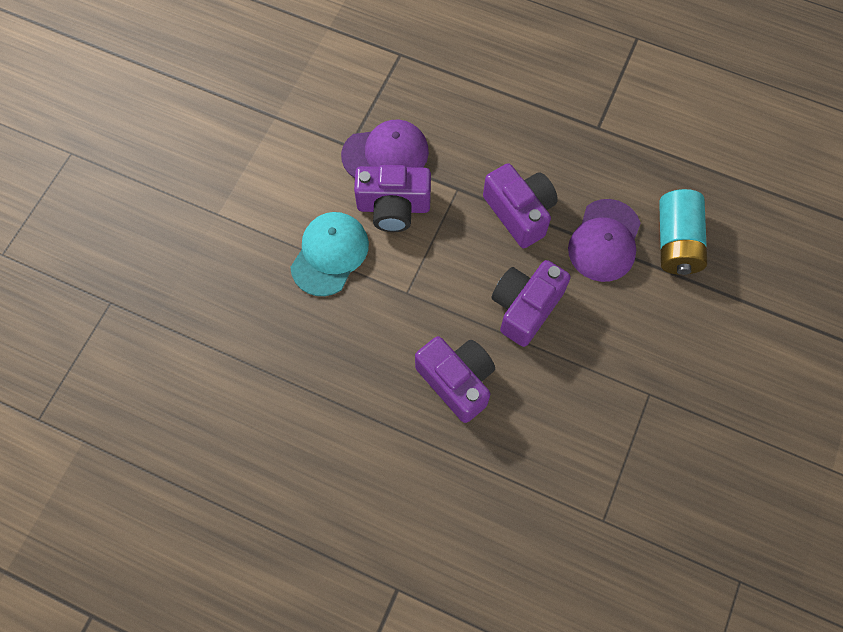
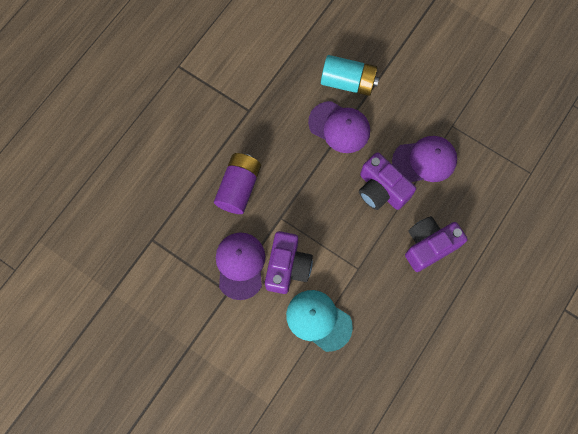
camera: 80 degrees left, 5 degrees up
purple camera [483,163,558,248] -> none
none -> purple battery [214,153,261,214]
none -> purple cap [392,136,457,182]

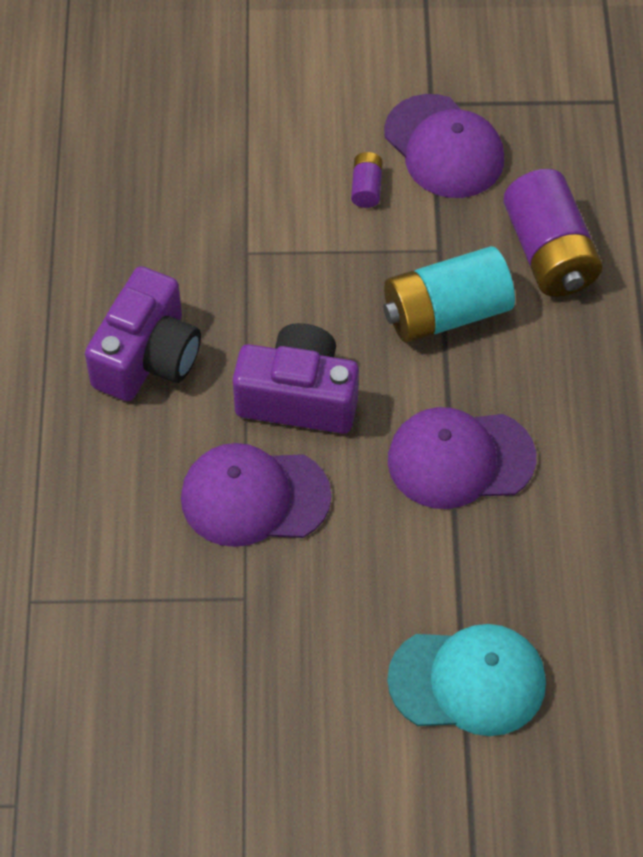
camera: 145 degrees right, 15 degrees down
purple camera [265,231,313,294] -> purple battery [351,152,383,208]
turquoise cap [286,290,353,352] -> turquoise cap moved to [387,624,546,736]
turquoise battery [321,55,379,96] -> turquoise battery moved to [383,246,515,343]
purple cap [392,136,457,182] -> purple cap turned 45 degrees clockwise [181,443,331,547]

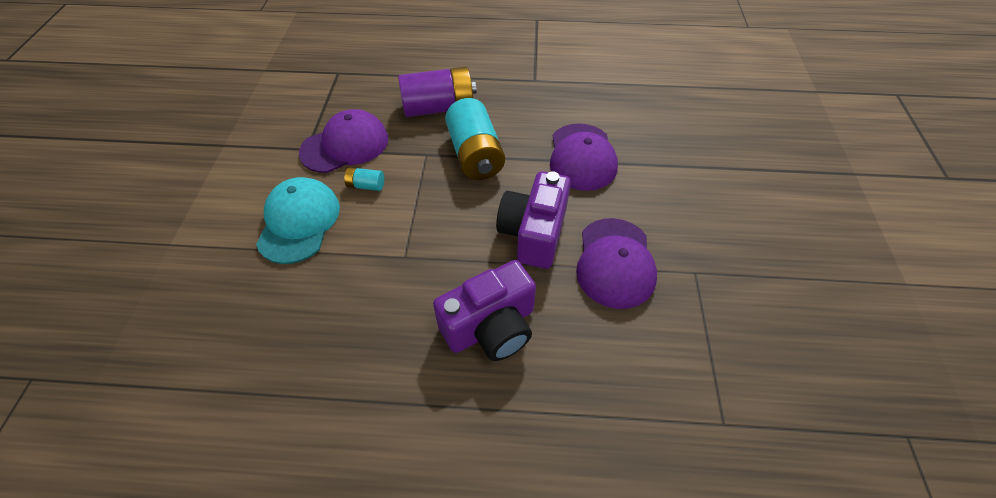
camera: 85 degrees left, 5 degrees down
purple camera [85,266,201,401] -> purple camera turned 120 degrees clockwise [433,260,536,361]
purple battery [351,152,383,208] -> turquoise battery [344,167,384,191]
turquoise cap [387,624,546,736] -> turquoise cap moved to [256,177,340,264]

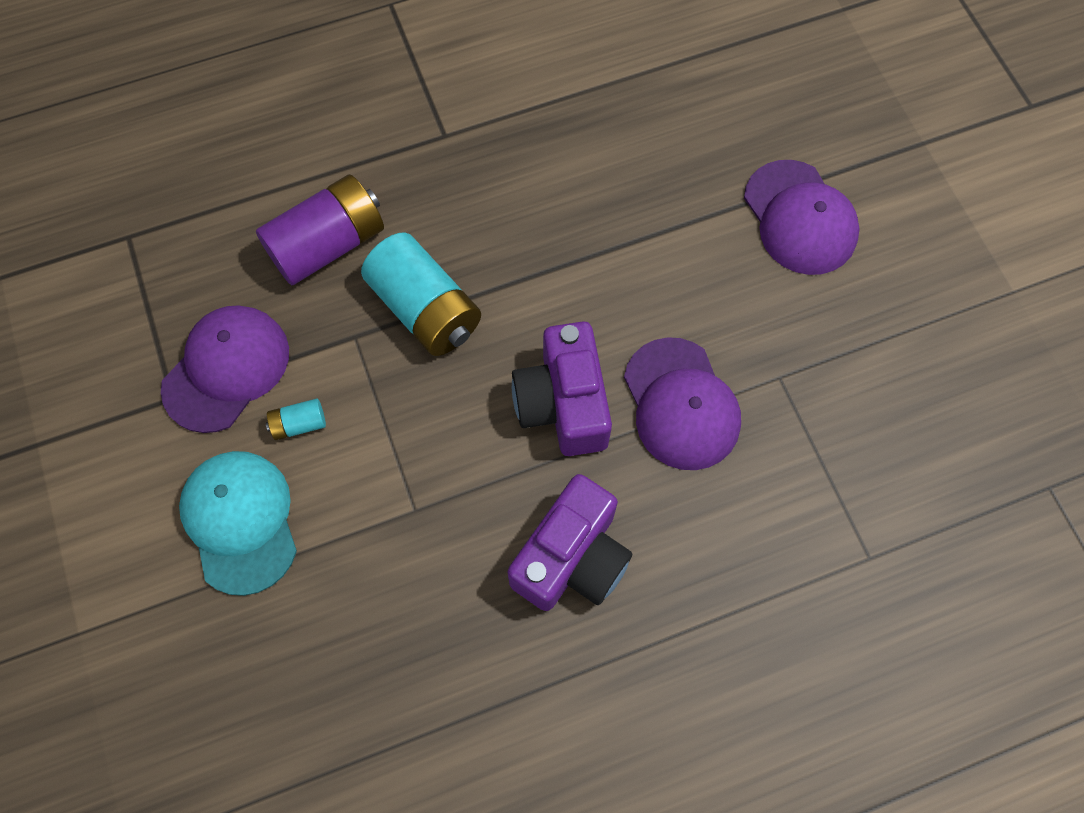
camera: 25 degrees left, 15 degrees up
purple cap [550,123,618,191] -> purple cap moved to [744,160,859,275]

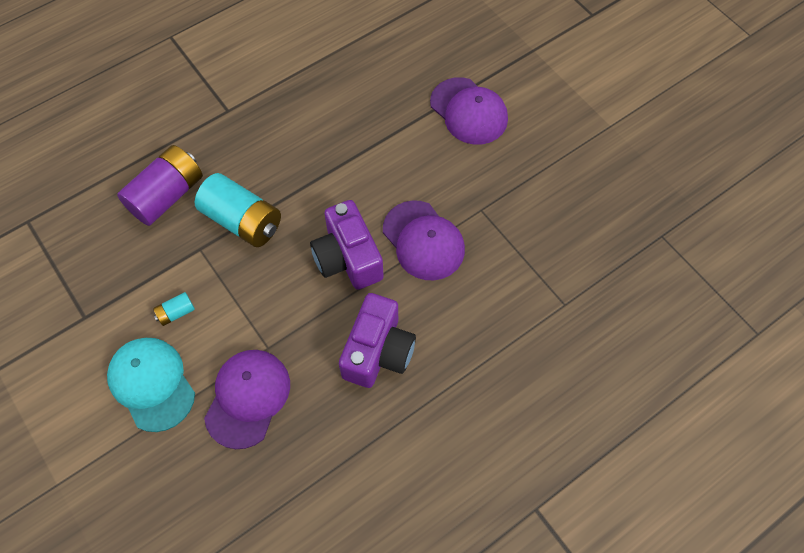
camera: 15 degrees left, 5 degrees down
purple cap [161,305,289,433] -> purple cap moved to [204,350,290,449]

